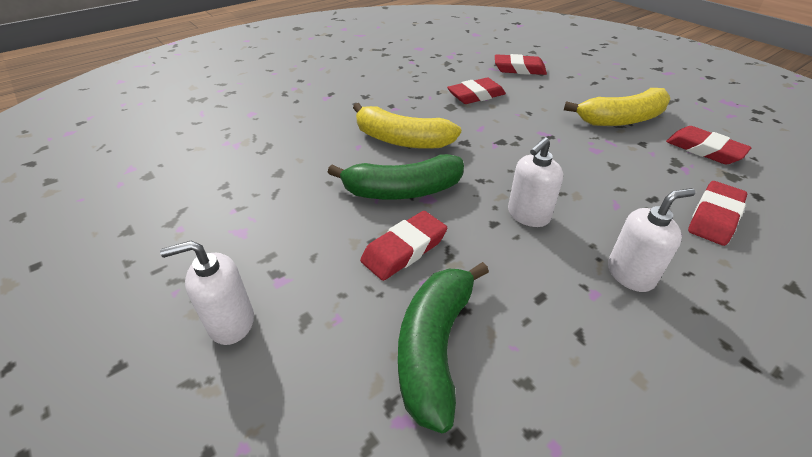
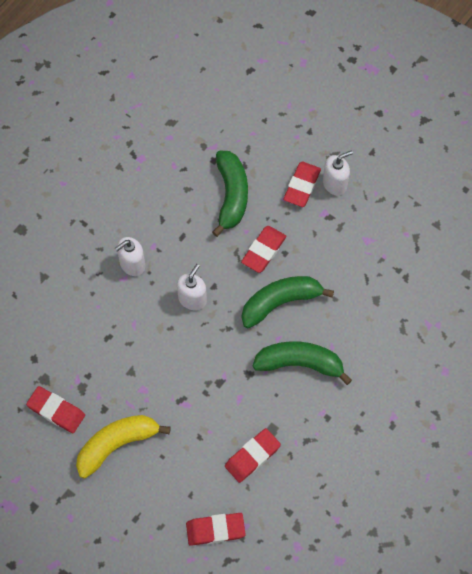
camera: 165 degrees right, 25 degrees up
yellow banana [353,103,461,149] -> green banana [253,341,352,385]
red eraser [688,181,747,246] -> red eraser moved to [283,162,321,207]

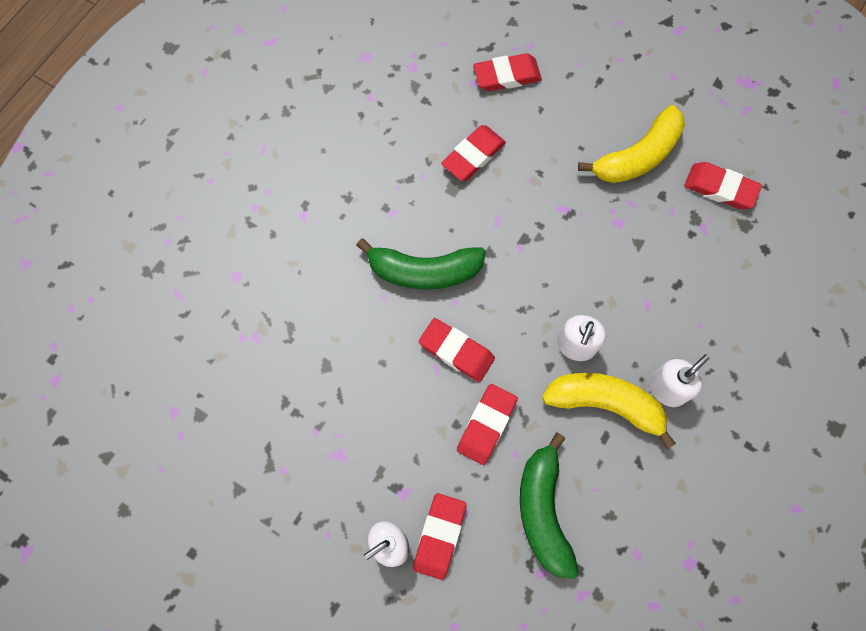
camera: 175 degrees right, 5 degrees up
green banana [242,276,334,328] -> red eraser [419,318,495,382]
none -> yellow banana [542,373,676,449]

